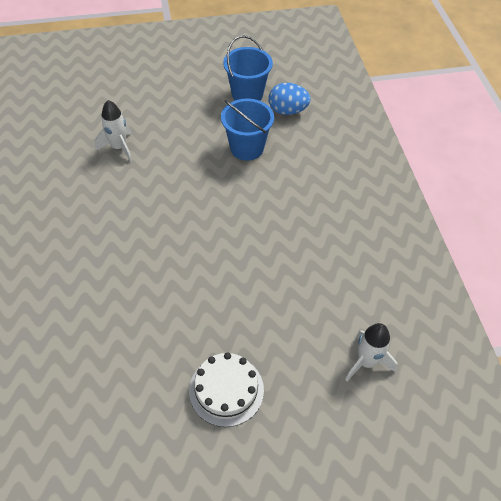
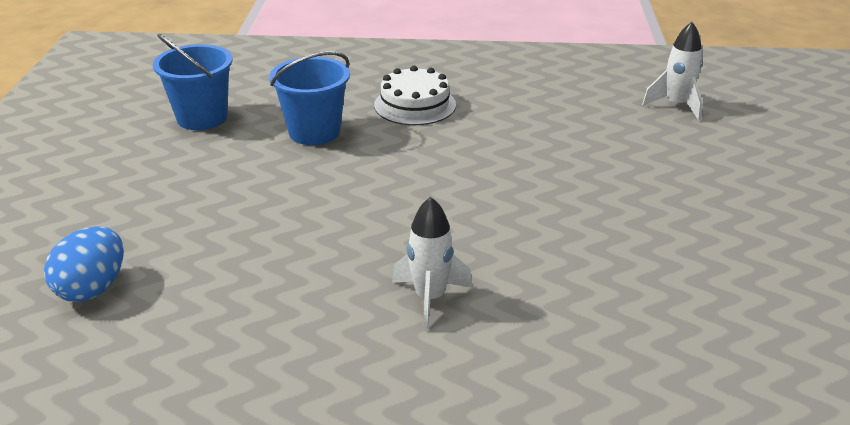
camera: 75 degrees left, 20 degrees down
white rocket [95,100,132,162] -> white rocket moved to [392,197,473,331]
white cake [189,352,264,427] -> white cake moved to [374,66,456,125]
blue egg [268,83,311,115] -> blue egg moved to [44,226,124,302]

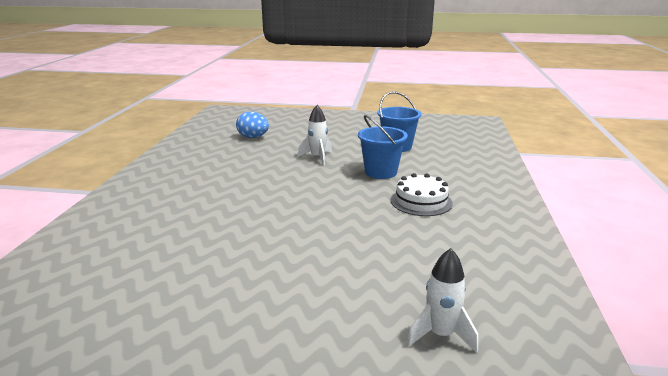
camera: 95 degrees right, 10 degrees down
white rocket [392,197,473,331] -> white rocket moved to [298,105,332,166]

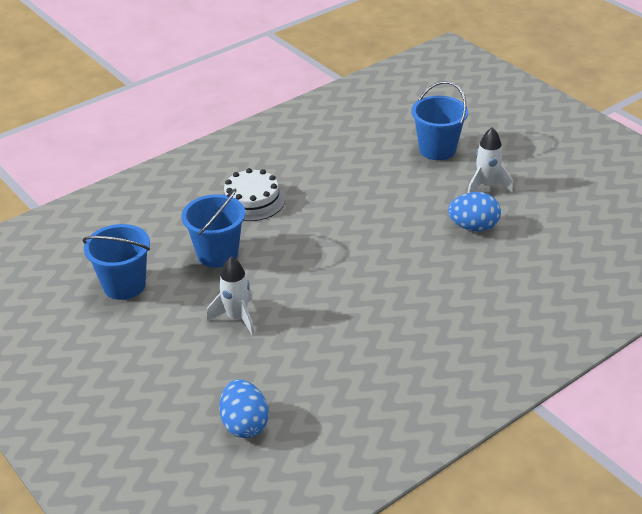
camera: 135 degrees left, 15 degrees up
white rocket [407,248,478,353] -> white rocket moved to [468,127,513,193]
none -> blue bucket [411,81,468,160]
none -> blue egg [448,192,501,232]

